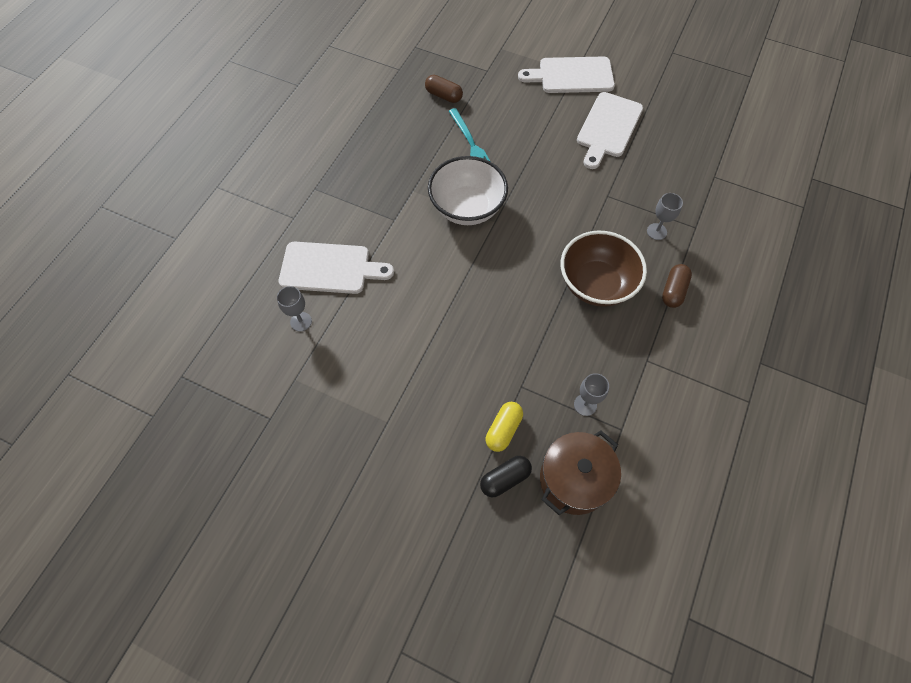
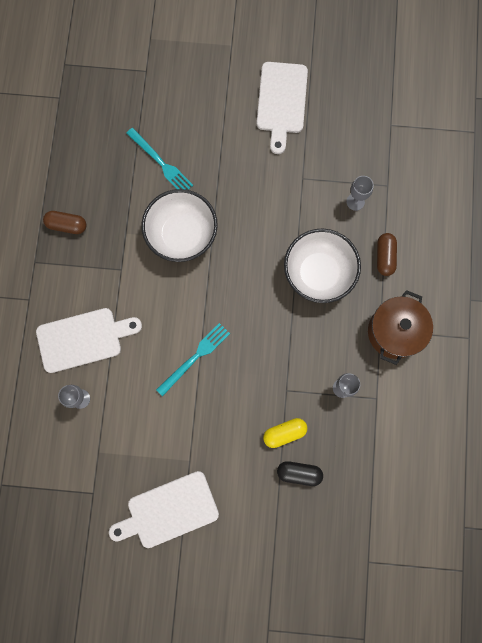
camera: 20 degrees left, 15 degrees up
brown capsule [425,75,463,103] -> brown capsule moved to [43,211,87,234]
black capsule [480,456,532,497] -> black capsule turned 60 degrees clockwise [277,461,323,486]
yellow capsule [486,402,523,452] -> yellow capsule turned 60 degrees clockwise [263,418,307,448]
white cutting board [518,57,615,93] -> white cutting board moved to [109,471,219,548]
brown pot [540,431,621,515] -> brown pot moved to [368,290,433,365]
brown bowl [561,230,647,307] -> white bowl [284,229,361,303]
none -> turquoise fork [156,323,230,397]

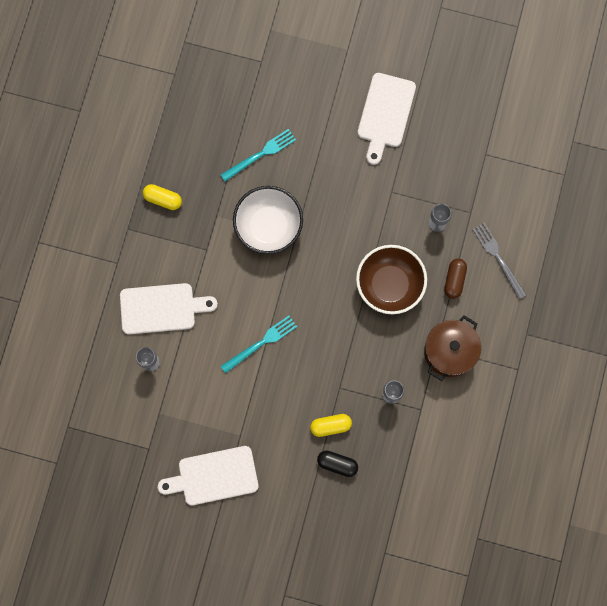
camera: 10 degrees right, 0 degrees up
brown capsule [43,211,87,234] -> yellow capsule [143,184,182,210]
turquoise fork [126,128,193,190] -> turquoise fork turned 90 degrees counterclockwise [221,129,296,181]
white bowl [284,229,361,303] -> brown bowl [356,245,427,314]
none -> grey fork [472,222,526,299]

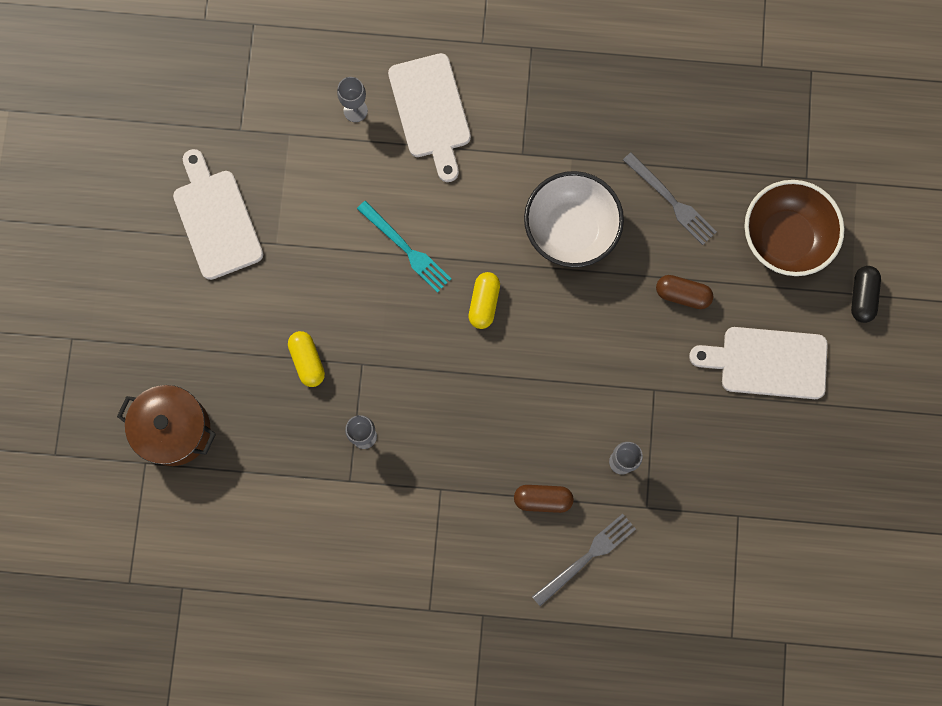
camera: 80 degrees right, 0 degrees up
yellow capsule [143,184,182,210] -> yellow capsule moved to [469,272,500,329]
turquoise fork [221,129,296,181] -> grey fork [623,153,717,245]
black capsule [317,450,358,477] -> black capsule moved to [851,266,881,323]
brown bowl [356,245,427,314] -> brown bowl moved to [744,180,845,276]
brown pot [424,315,481,381] -> brown pot moved to [117,385,216,466]
none -> brown capsule [656,275,714,309]

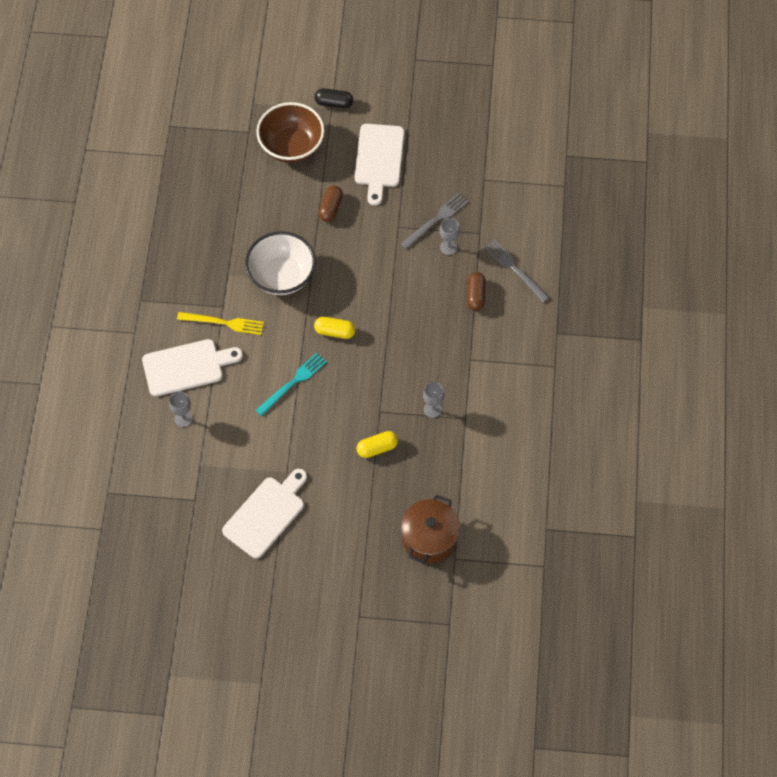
camera: 90 degrees left, 15 degrees down
white cutting board [173,149,264,280] -> white cutting board turned 150 degrees clockwise [222,469,307,559]
grey fork [623,153,717,245] -> grey fork moved to [401,193,468,249]
none -> yellow fork [177,312,264,335]

